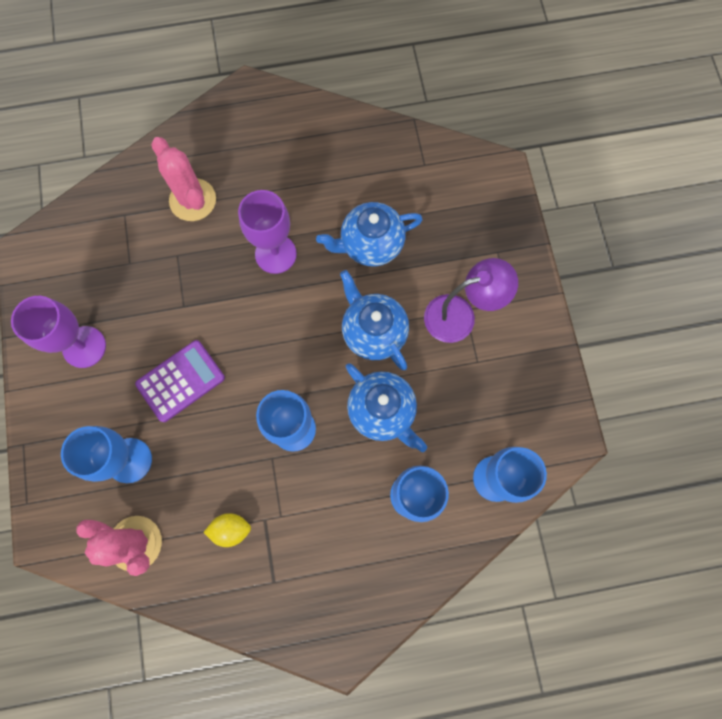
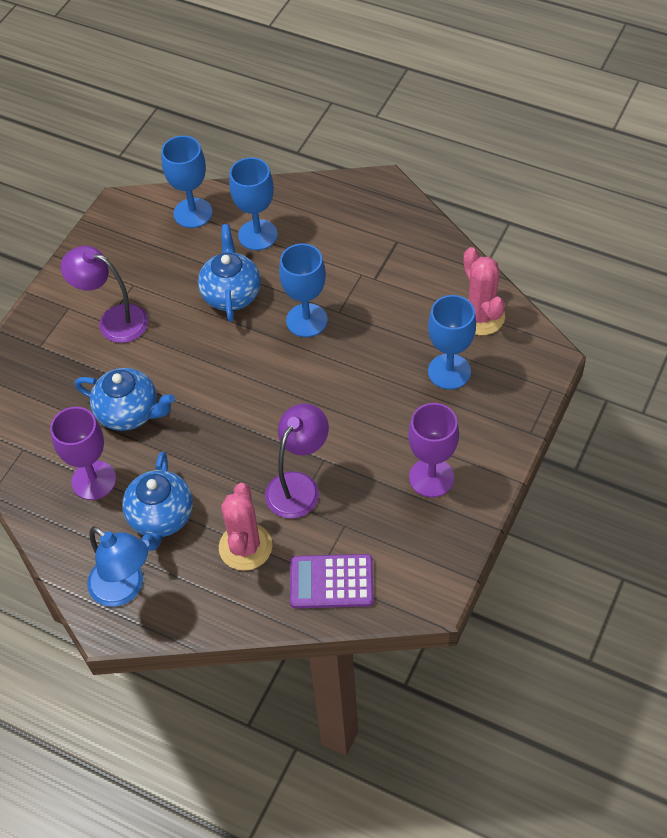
camera: 140 degrees left, 20 degrees down
purple calculator [135,340,225,422] -> purple calculator moved to [290,554,374,608]
yellow lemon [203,513,251,547] -> none
purple goblet [238,190,297,274] -> purple goblet moved to [50,407,116,500]
blue teapot [340,270,409,370] -> blue teapot moved to [122,452,193,551]
none -> blue lamp [87,526,148,607]
none -> purple lamp [265,403,329,519]

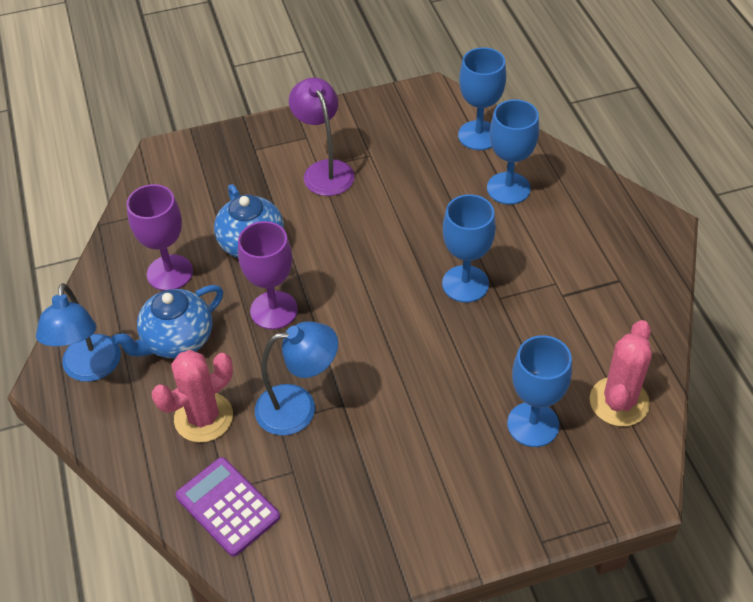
camera: 45 degrees right, 5 degrees down
blue teapot [198,224,261,322] -> none
purple lamp [265,403,329,519] -> blue lamp [255,321,338,436]
purple goblet [408,403,459,497] -> purple goblet moved to [238,221,298,330]

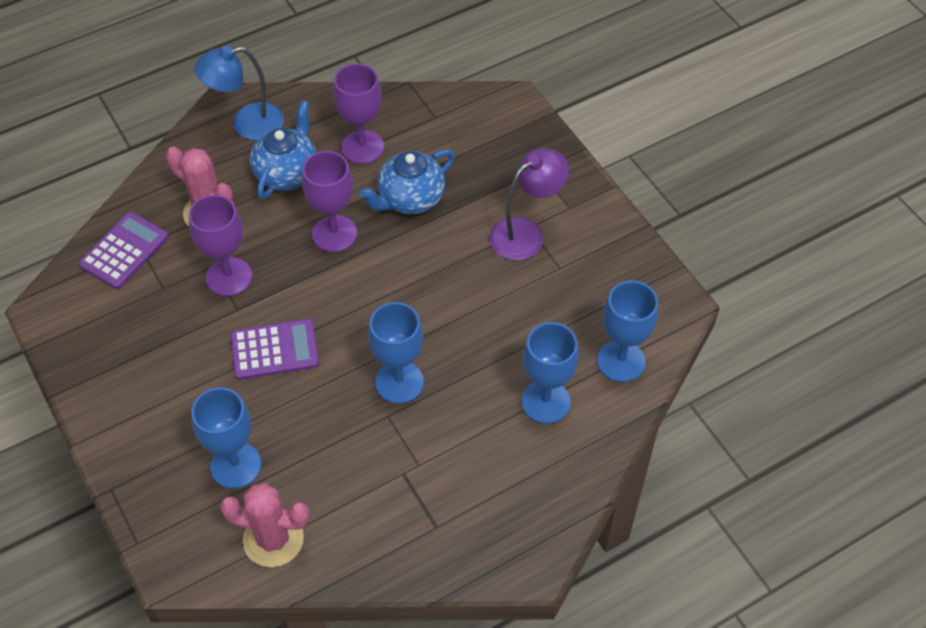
camera: 75 degrees right, 5 degrees up
blue teapot [111,285,223,358] -> blue teapot turned 75 degrees clockwise [250,101,317,199]
blue lamp [255,321,338,436] -> purple goblet [188,195,252,296]
none -> purple calculator [230,319,319,380]

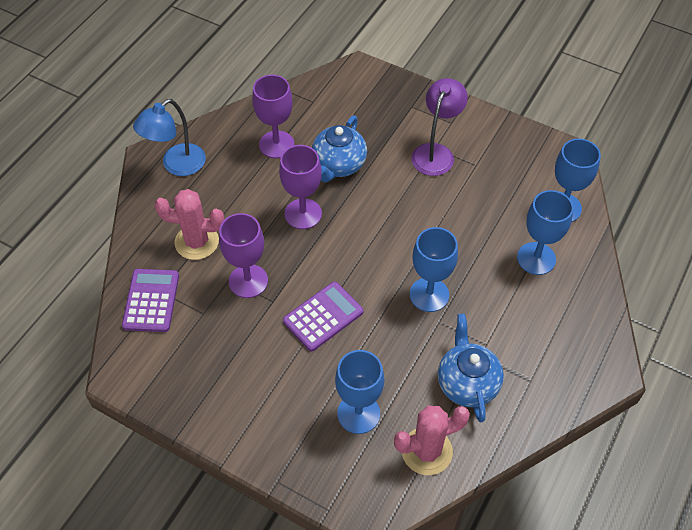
camera: 30 degrees left, 0 degrees up
blue teapot [250,101,317,199] -> blue teapot moved to [438,314,504,422]

